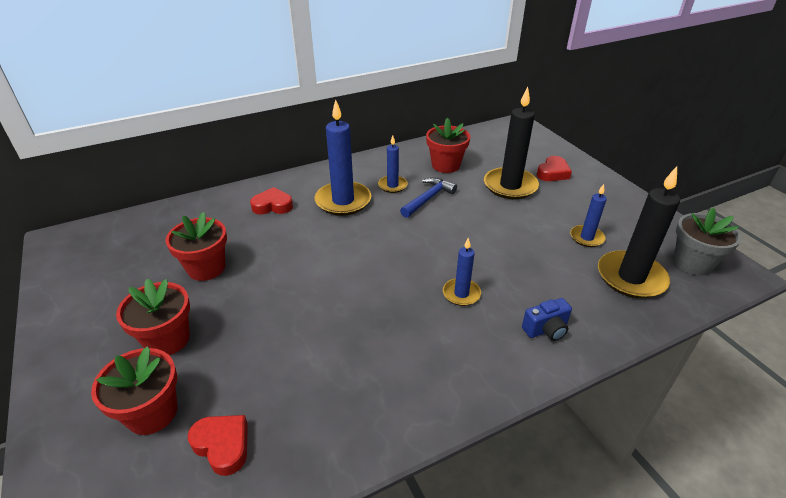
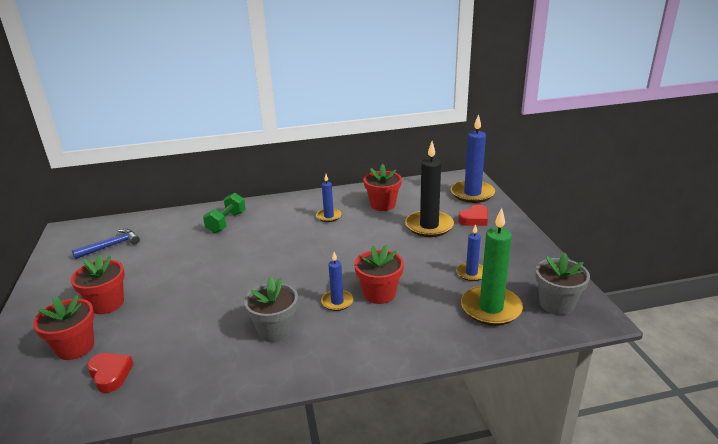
camera: 15 degrees right, 10 degrees down
red flower pot [165,212,227,281] -> red flower pot moved to [354,245,404,304]
red heart [250,187,293,214] -> green dumbbell [203,193,246,233]
blue candle [315,100,371,216] -> blue candle moved to [451,114,495,203]
blue hammer [400,178,457,218] -> blue hammer moved to [72,229,140,259]
blue camera [522,298,572,341] -> none
black candle [598,166,680,298] -> green candle [461,208,523,326]
none -> grey flower pot [244,277,298,342]

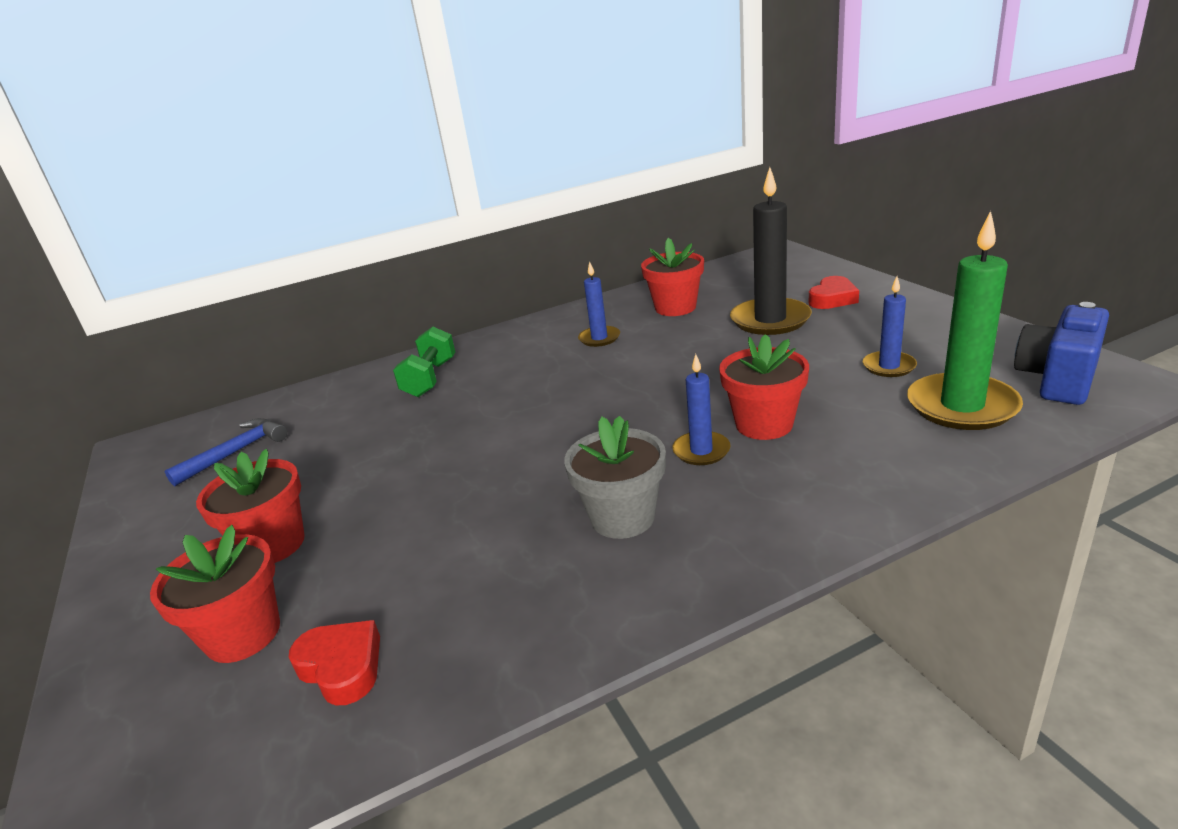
camera: 10 degrees left, 0 degrees up
blue candle [451,114,495,203] -> none
grey flower pot [535,252,590,315] -> blue camera [1014,302,1109,405]

